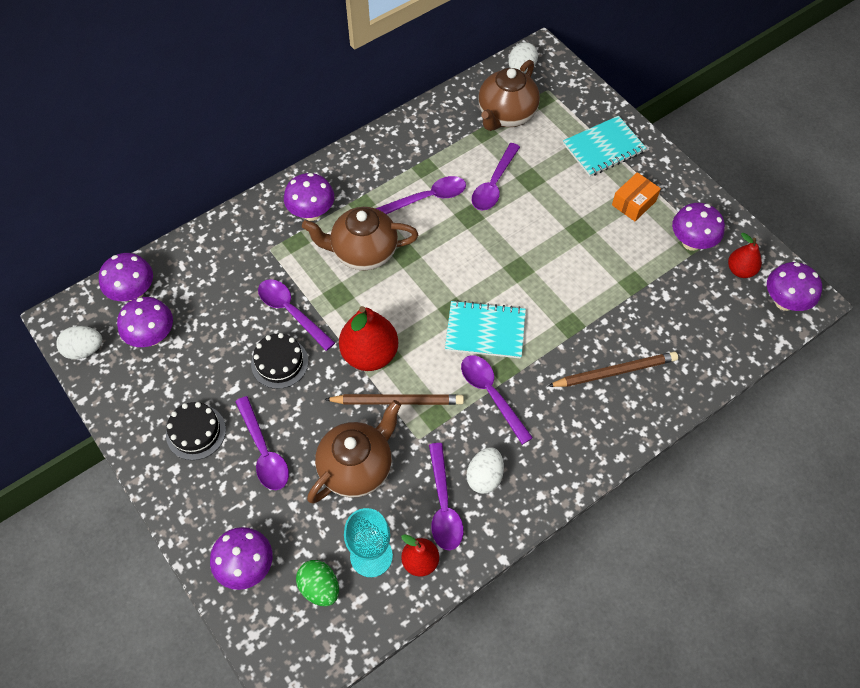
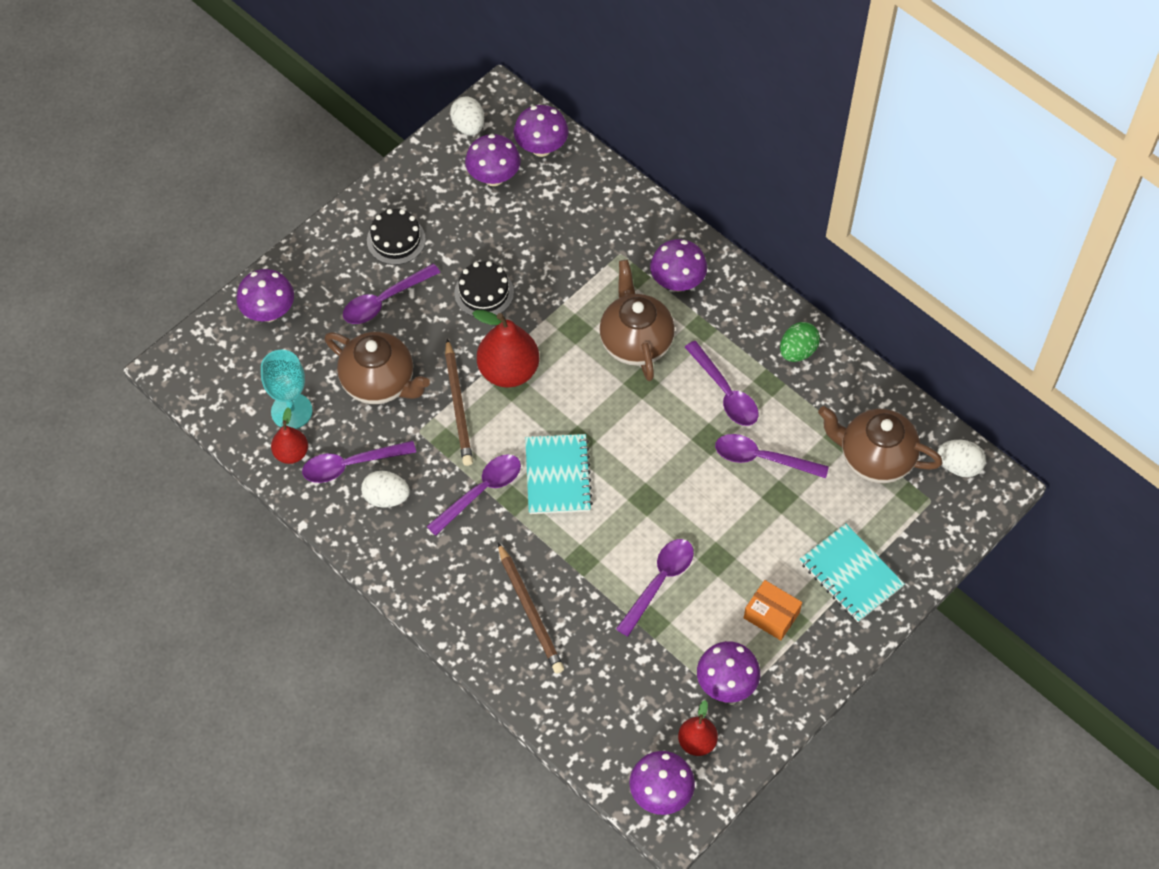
camera: 80 degrees right, 0 degrees up
purple spoon [258,279,335,351] -> purple spoon moved to [616,539,694,637]
green egg [296,560,339,606] -> green egg moved to [780,322,820,362]

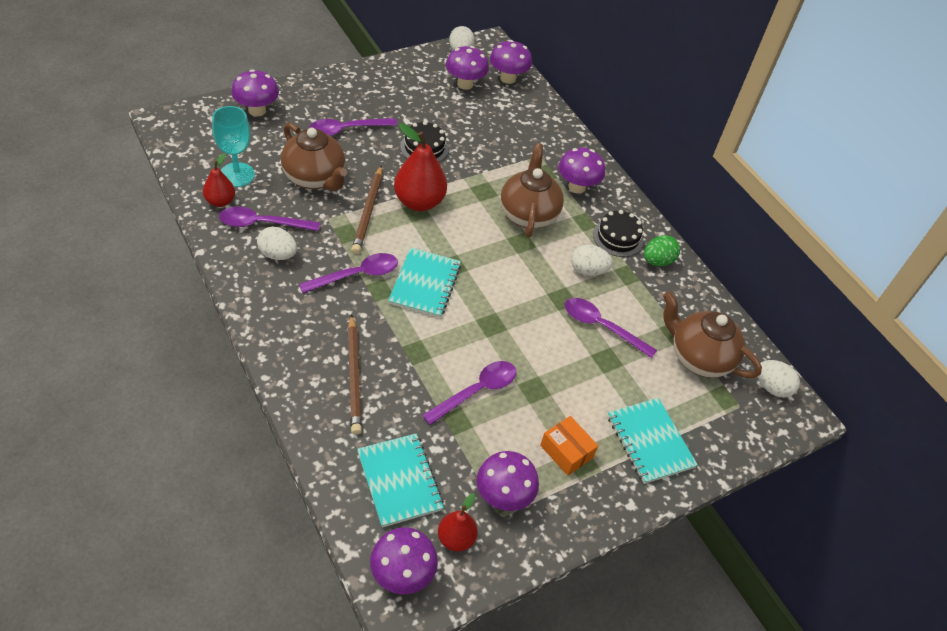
camera: 10 degrees right, 10 degrees down
black cake [367,209,426,265] -> black cake moved to [593,210,643,257]
purple spoon [685,341,759,426] -> white egg [571,245,613,276]
none -> turquoise notebook [357,433,444,528]

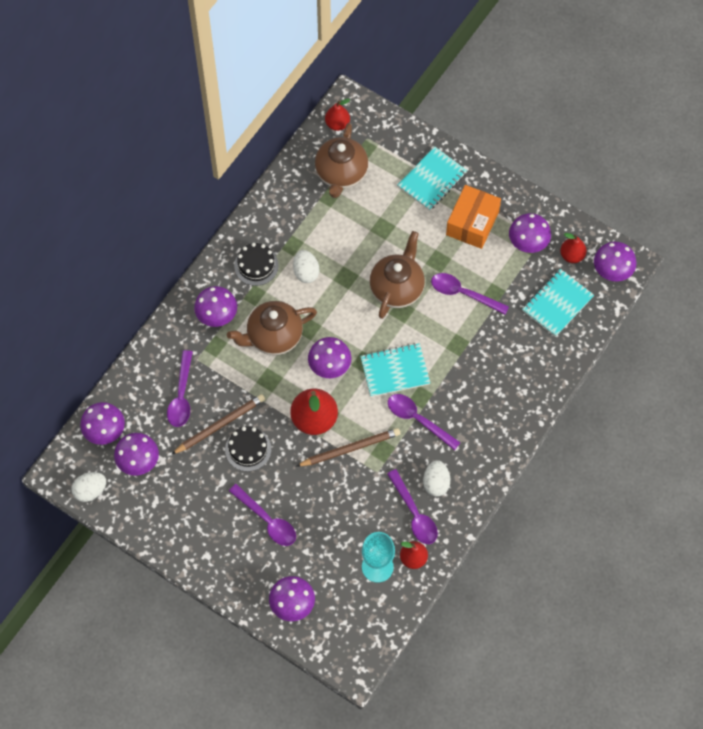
camera: 110 degrees left, 15 degrees up
brown teapot [281,122,347,191] -> brown teapot moved to [370,231,425,319]
brown pencil [348,314,362,435] -> brown pencil moved to [171,394,265,455]
orange box [540,416,598,476] -> orange box [446,185,501,249], size x1.56
purple spoon [565,298,657,358] -> purple spoon moved to [167,350,193,427]
green egg [644,235,680,266] -> none
white egg [757,360,800,398] -> red pear [325,98,350,131]
none -> purple mushroom [308,337,351,378]

